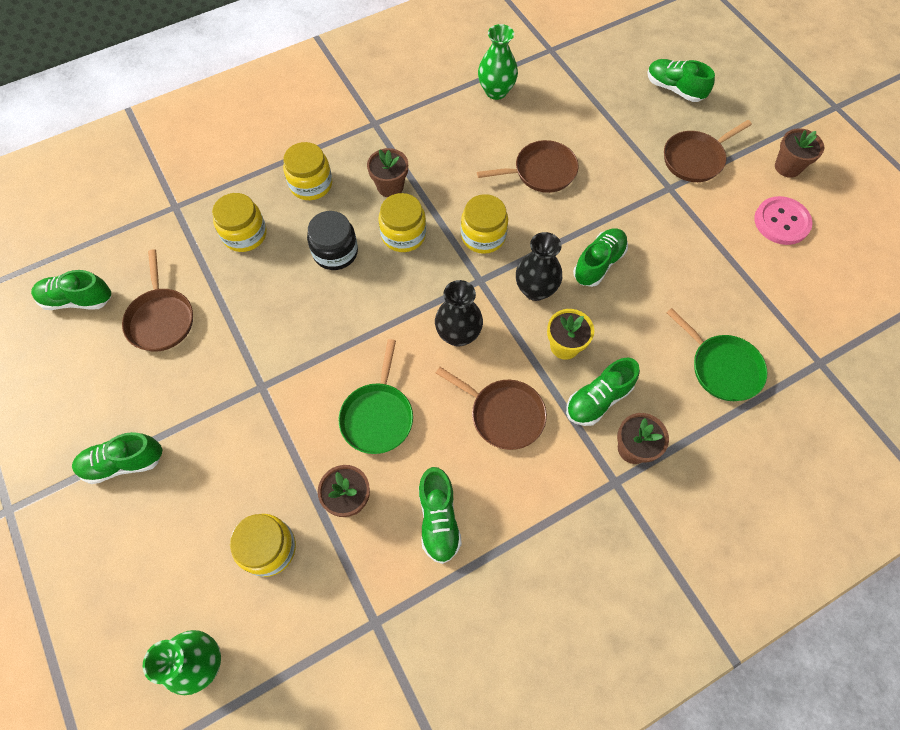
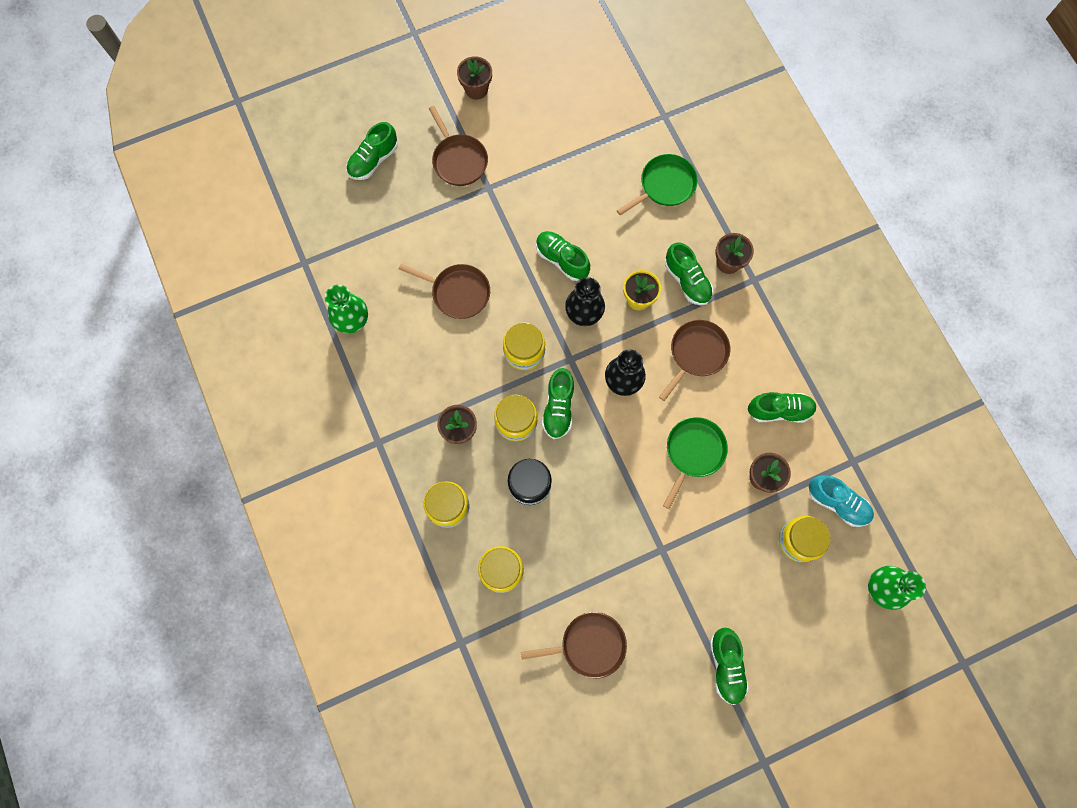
camera: 85 degrees left, 10 degrees up
green shoe [31,270,111,310] -> green shoe moved to [542,368,574,439]
green pan [339,339,413,454] -> green pan turned 75 degrees counterclockwise [663,417,728,509]
brown pan [477,140,579,193] -> brown pan turned 120 degrees clockwise [399,264,490,319]
pink button [754,196,813,245] -> none
none -> turquoise shoe [809,475,874,527]

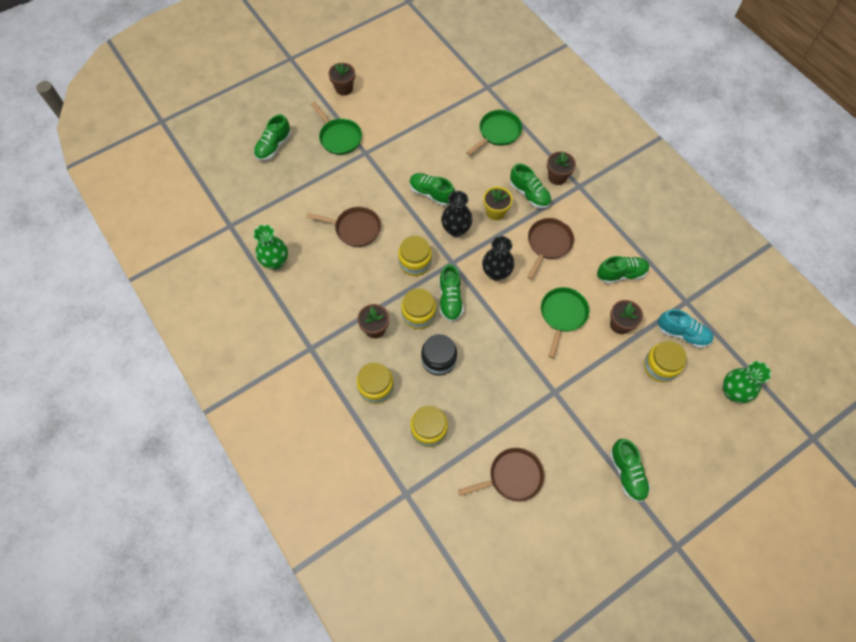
camera: 10 degrees left, 10 degrees down
brown pan [429,106,488,186] -> green pan [311,102,362,155]

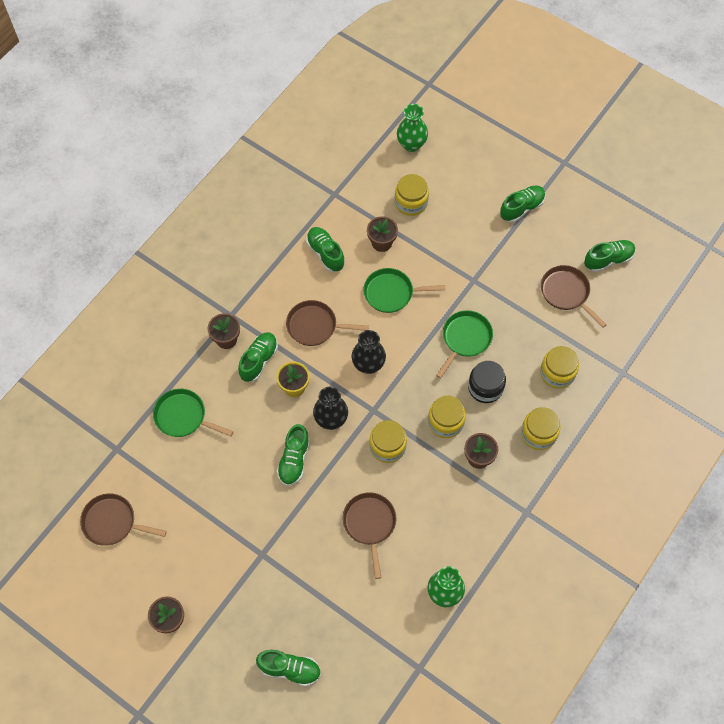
camera: 110 degrees left, 0 degrees up
green pan [311,102,362,155] -> green pan moved to [436,310,493,378]
green shoe [439,264,464,322] -> green shoe moved to [584,240,635,272]
turquoise shoe [658,309,714,348] -> none
none -> brown pan [80,493,167,546]

